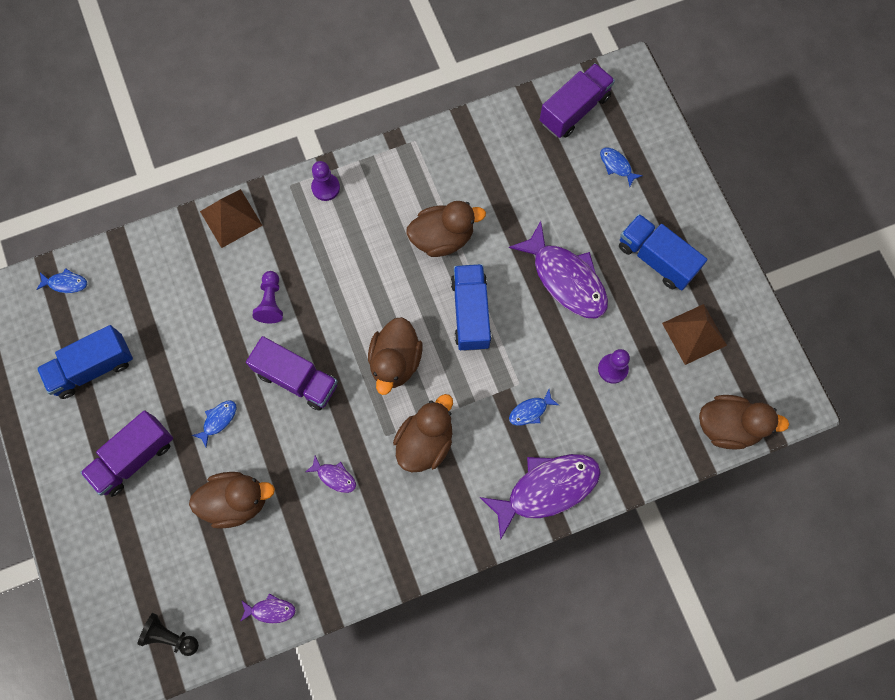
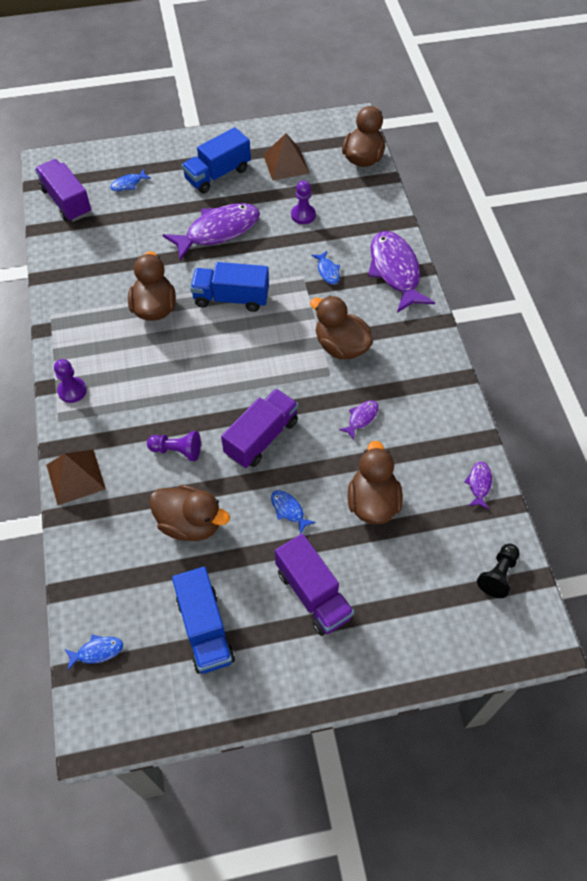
camera: 80 degrees left, 15 degrees down
blue fish [36,268,87,293] -> blue fish turned 60 degrees clockwise [65,635,123,670]
brown duck [368,317,423,395] -> brown duck moved to [149,485,230,541]

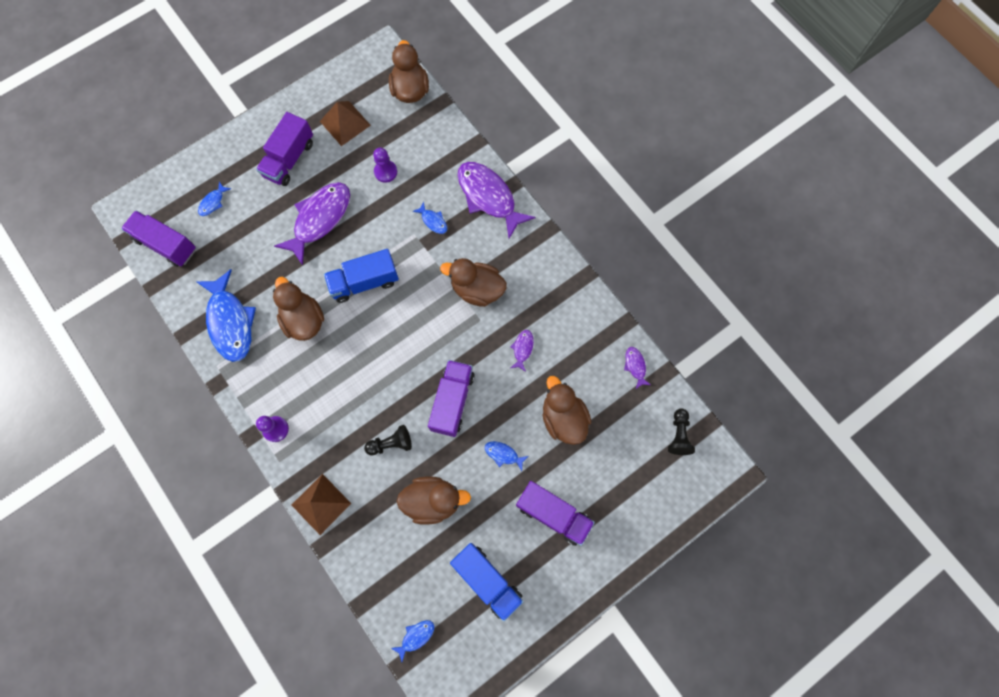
camera: 25 degrees left, 15 degrees up
purple pawn [147,431,201,461] -> black pawn [364,425,412,455]
blue truck [182,127,251,193] -> purple truck [256,112,313,186]
none -> blue fish [196,269,256,362]

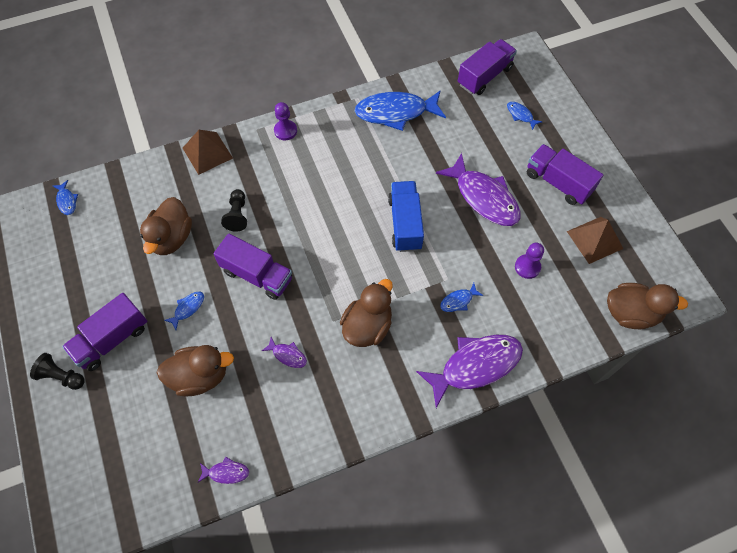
camera: 105 degrees right, 10 degrees down
brown duck [273,277,324,341] -> none
blue truck [450,543,524,622] -> none
black pawn [668,408,695,455] -> black pawn moved to [30,353,84,390]

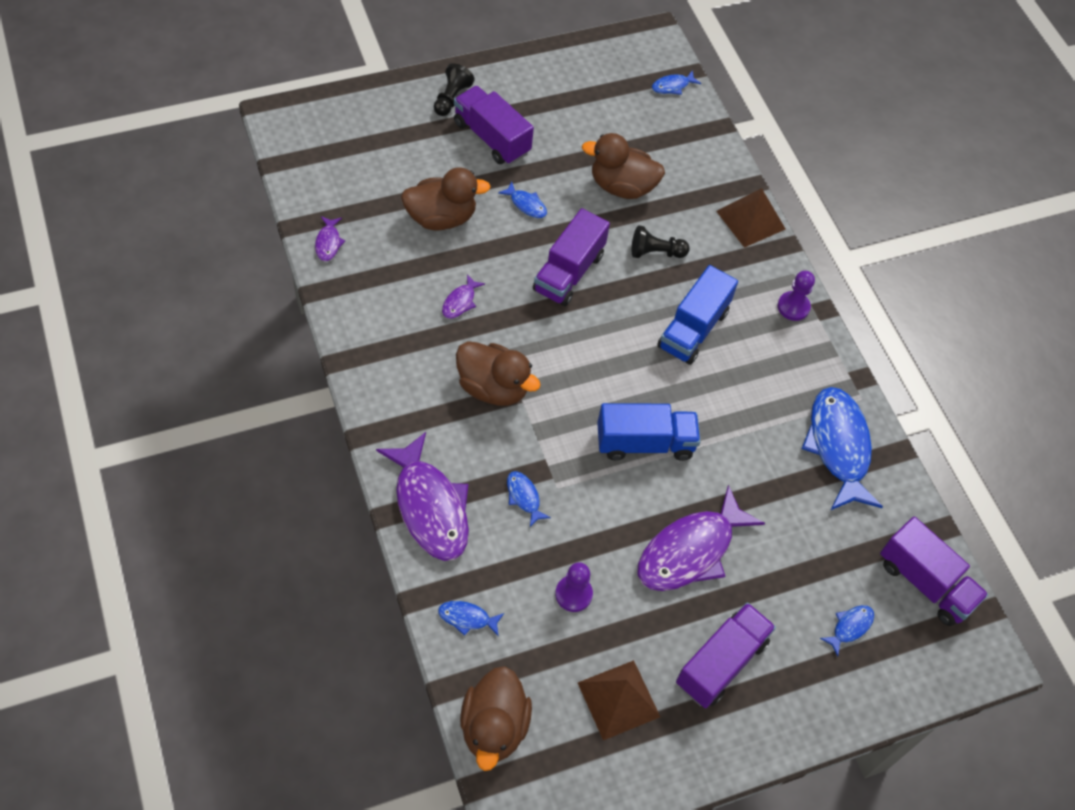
camera: 85 degrees right, 5 degrees down
brown duck [156,345,234,397] -> brown duck turned 90 degrees counterclockwise [401,167,491,230]
none -> blue fish [438,601,504,636]
none -> blue truck [657,265,738,365]

